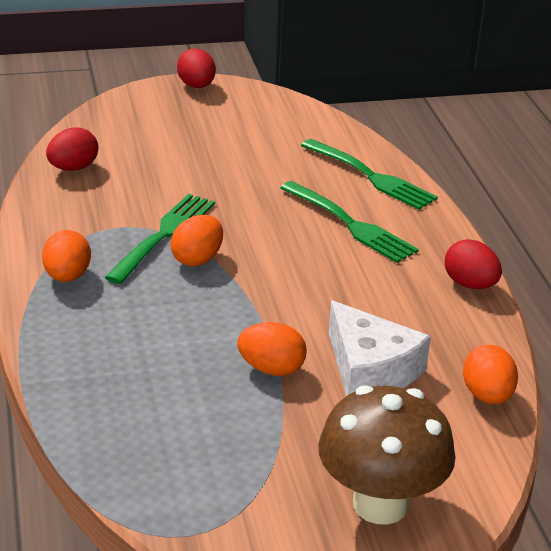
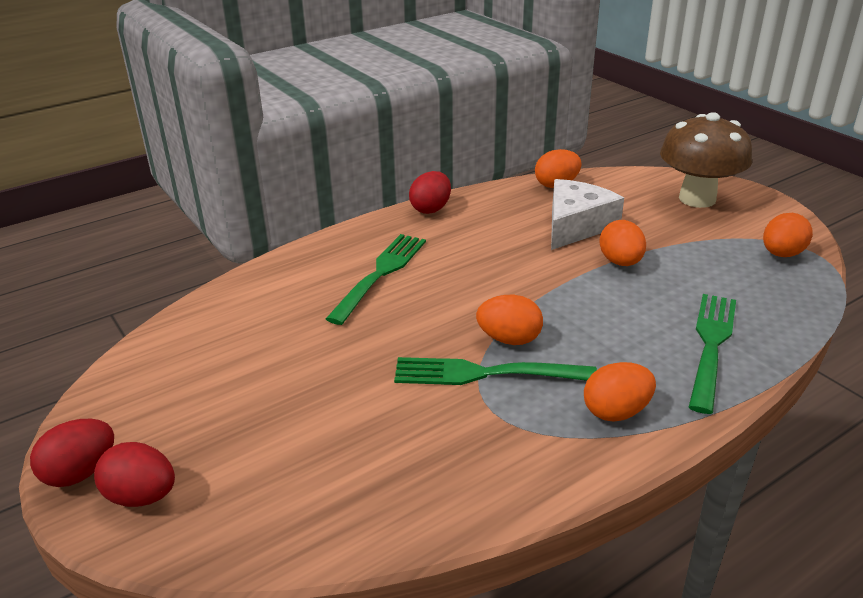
camera: 110 degrees left, 0 degrees up
red egg [46,127,98,171] -> red egg moved to [94,442,175,507]
green fork [301,139,438,210] -> green fork moved to [689,294,736,414]
none -> orange egg [763,213,813,257]

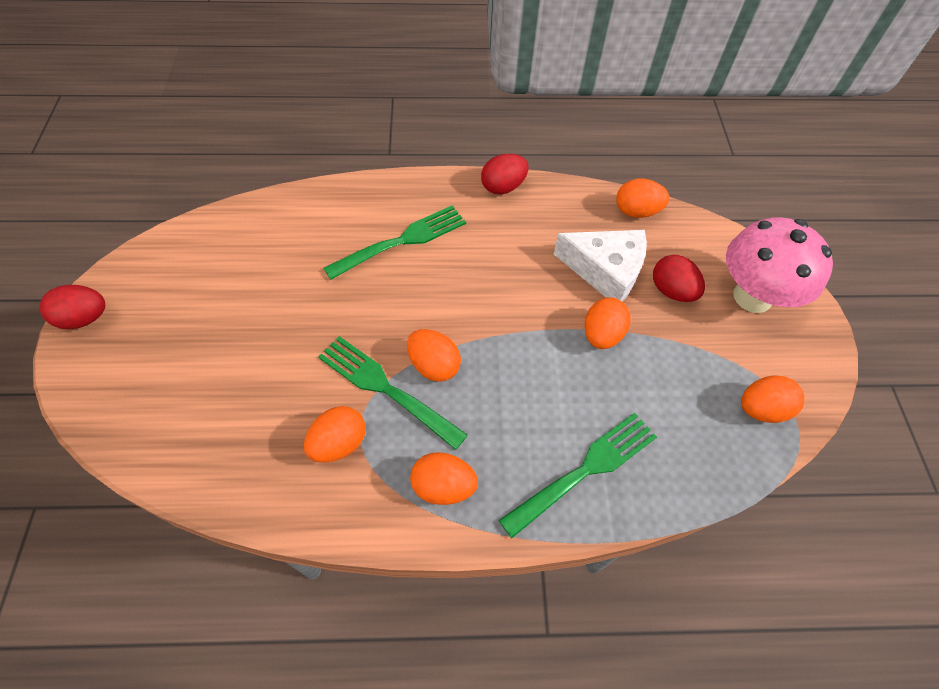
camera: 30 degrees right, 25 degrees up
red egg [94,442,175,507] -> red egg moved to [653,255,705,302]
white cheese [551,179,624,250] -> white cheese turned 45 degrees clockwise [554,230,647,302]
brown mushroom [660,112,752,208] -> pink mushroom [726,217,833,313]
none -> orange egg [304,406,366,463]

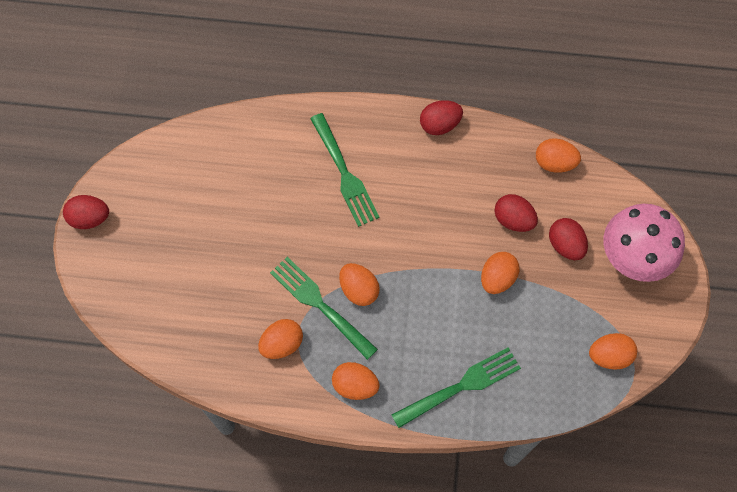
camera: 10 degrees right, 10 degrees up
green fork [324,205,466,280] -> green fork turned 90 degrees clockwise [310,113,380,227]
white cheese [554,230,647,302] -> red egg [494,194,538,232]

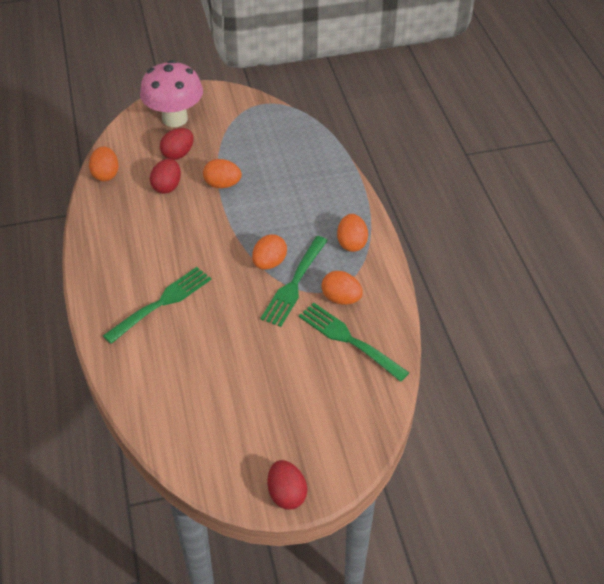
camera: 110 degrees left, 20 degrees down
green fork [391,347,521,428] -> green fork moved to [299,303,409,382]
red egg [420,100,463,135] -> none
orange egg [589,333,637,370] -> none

